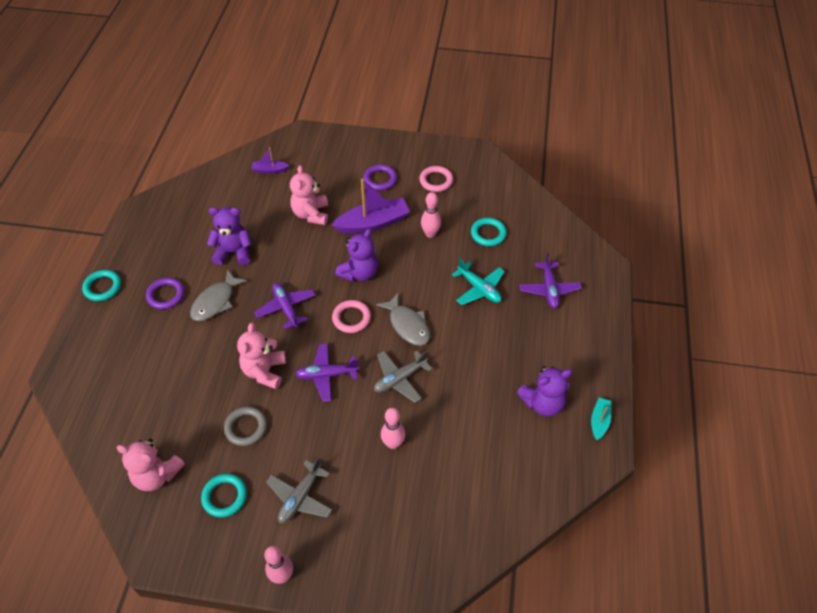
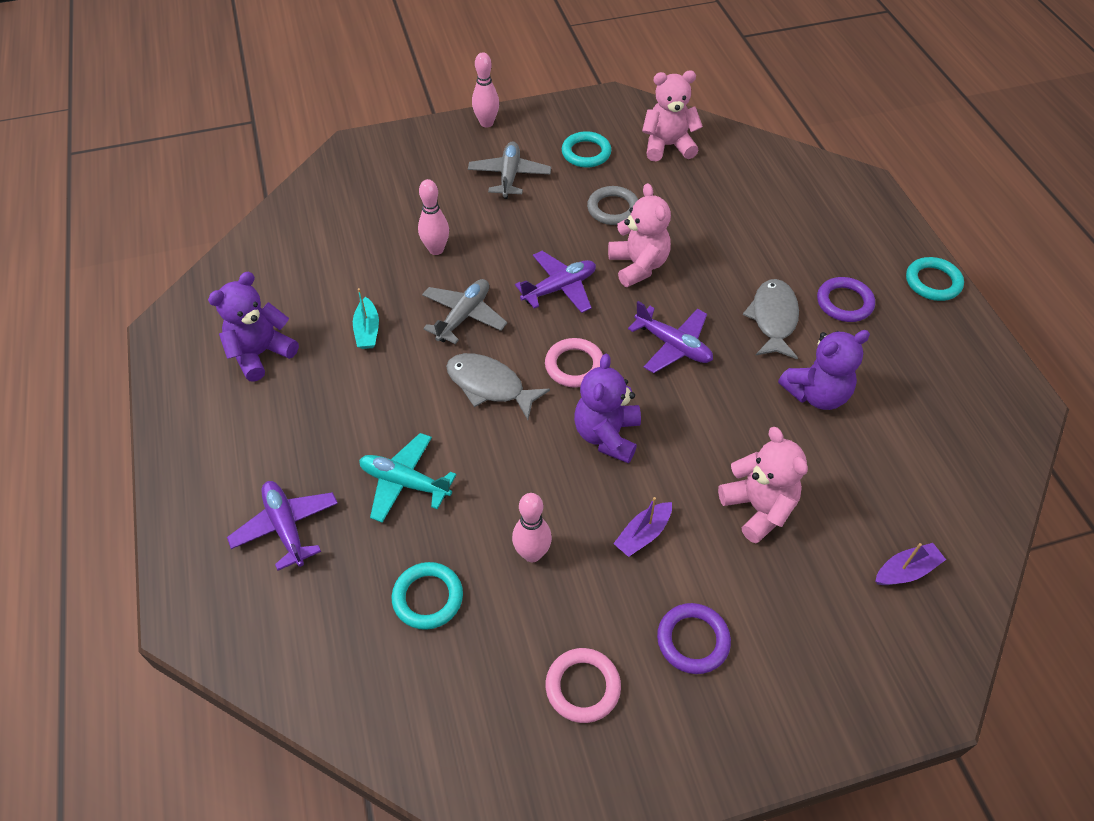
camera: 155 degrees right, 0 degrees up
purple boat [332,179,410,234] -> purple boat [613,497,672,557], size x0.51
turquoise boat [591,398,611,440] -> turquoise boat moved to [353,288,379,349]

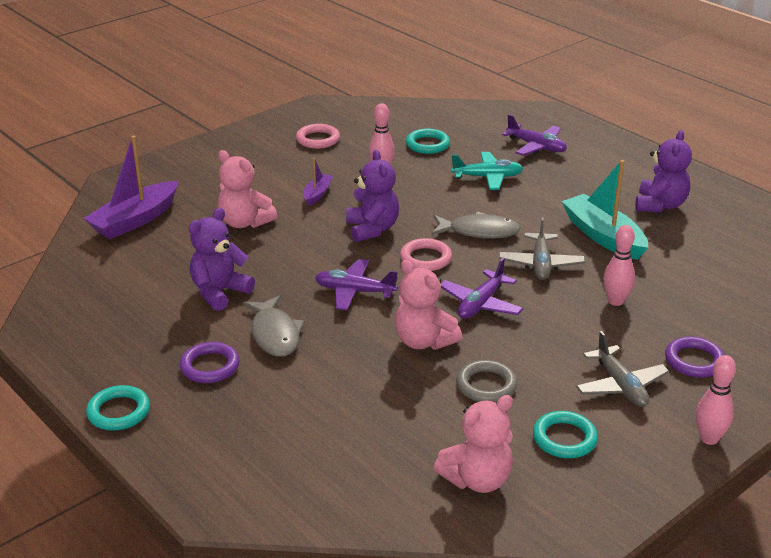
camera: 155 degrees right, 20 degrees down
turquoise boat [353,288,379,349] -> turquoise boat [562,160,648,260], size x1.97
purple ring [657,603,731,674] -> purple ring moved to [665,336,725,378]
purple boat [875,543,946,585] -> purple boat [83,136,179,239], size x1.97

